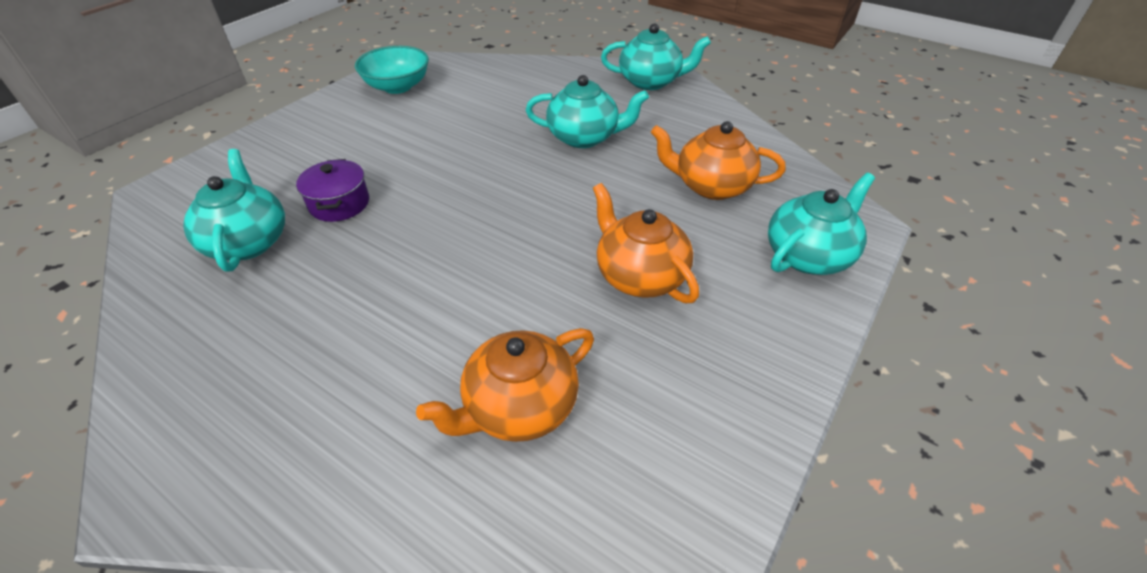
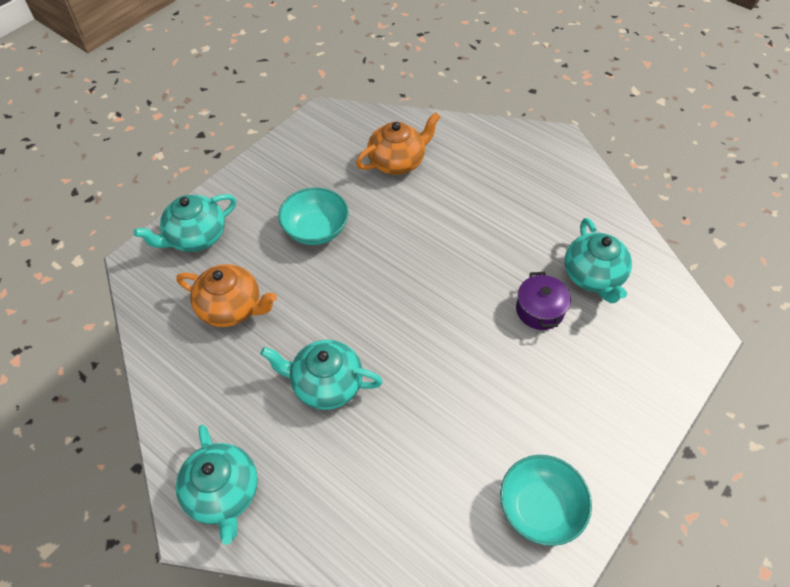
camera: 175 degrees left, 10 degrees up
orange teapot [593,183,699,303] -> turquoise bowl [278,187,349,245]
turquoise teapot [601,24,711,90] -> turquoise teapot turned 120 degrees counterclockwise [176,425,258,545]

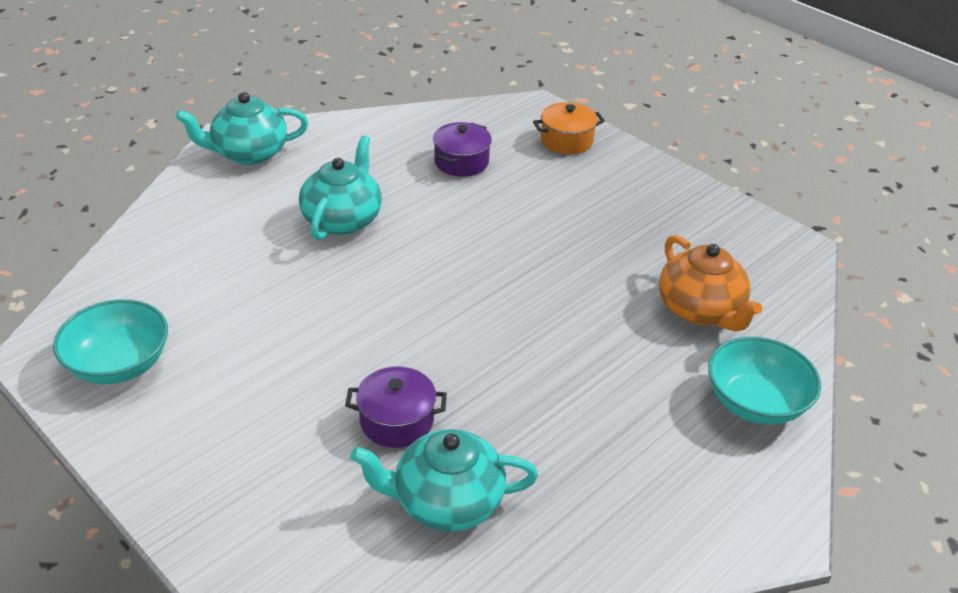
camera: 95 degrees right, 15 degrees down
turquoise teapot [133,194,236,252] -> orange pot [533,102,605,154]
orange teapot [176,264,277,327] -> purple pot [433,122,492,177]
turquoise bowl [278,187,349,245] -> turquoise bowl moved to [708,337,821,425]

